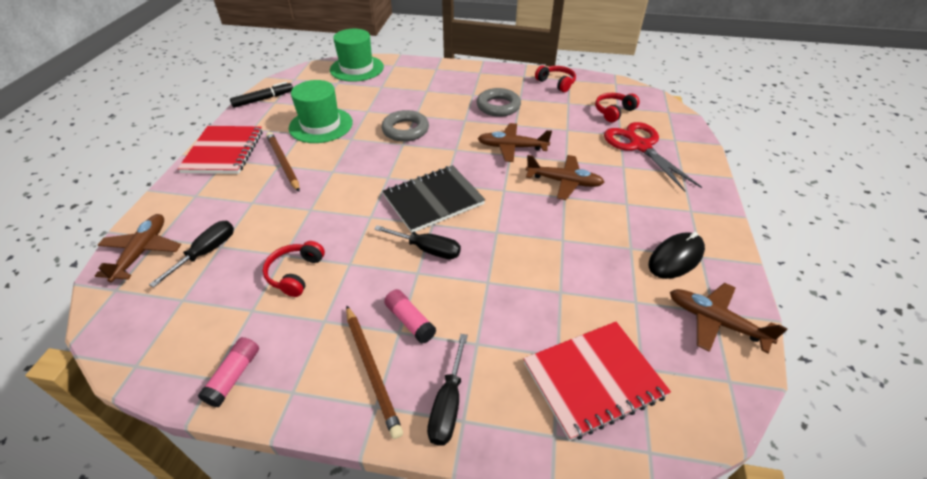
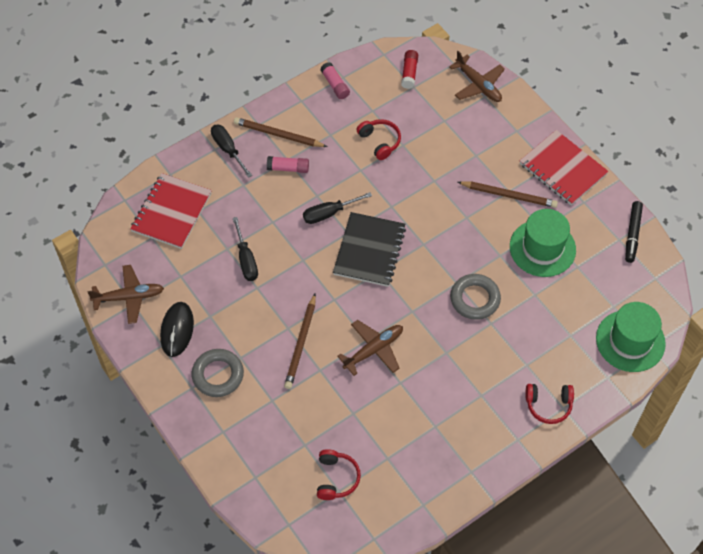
camera: 135 degrees right, 15 degrees up
black screwdriver [149,221,234,288] -> black screwdriver moved to [233,217,258,281]
grey ring [477,88,521,117] -> grey ring moved to [192,349,244,397]
brown plane [526,155,604,200] -> brown pencil [284,294,316,389]
red headphones [535,65,576,92] -> red headphones moved to [525,384,574,424]
red scissors [604,122,702,192] -> none
none -> red glue stick [401,50,418,89]

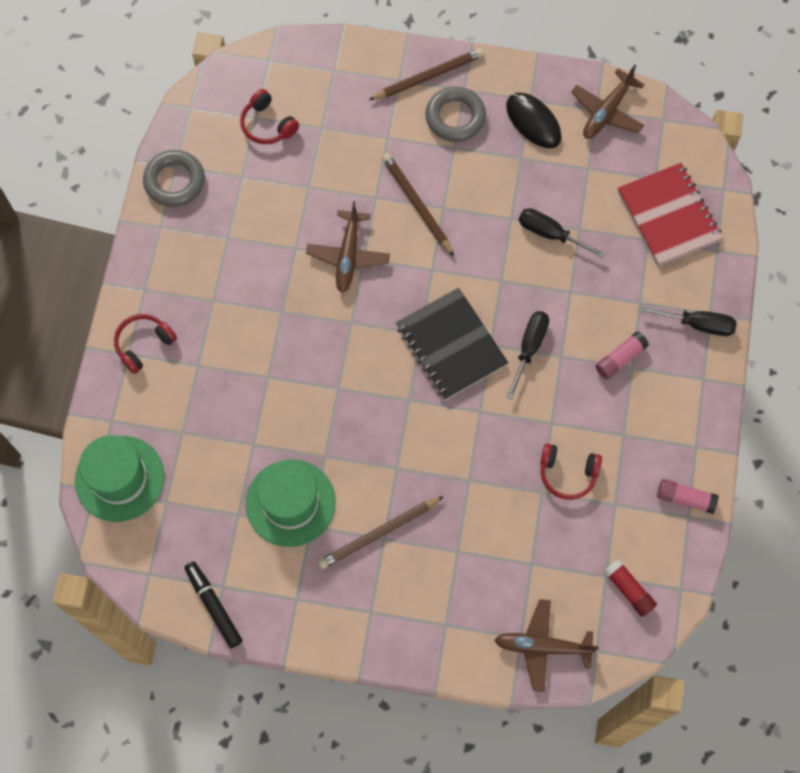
camera: 135 degrees right, 10 degrees up
brown pencil [234,117,327,147] -> brown pencil moved to [369,48,484,100]
grey ring [450,274,501,320] -> grey ring moved to [143,150,205,207]
red notebook [520,130,609,205] -> none

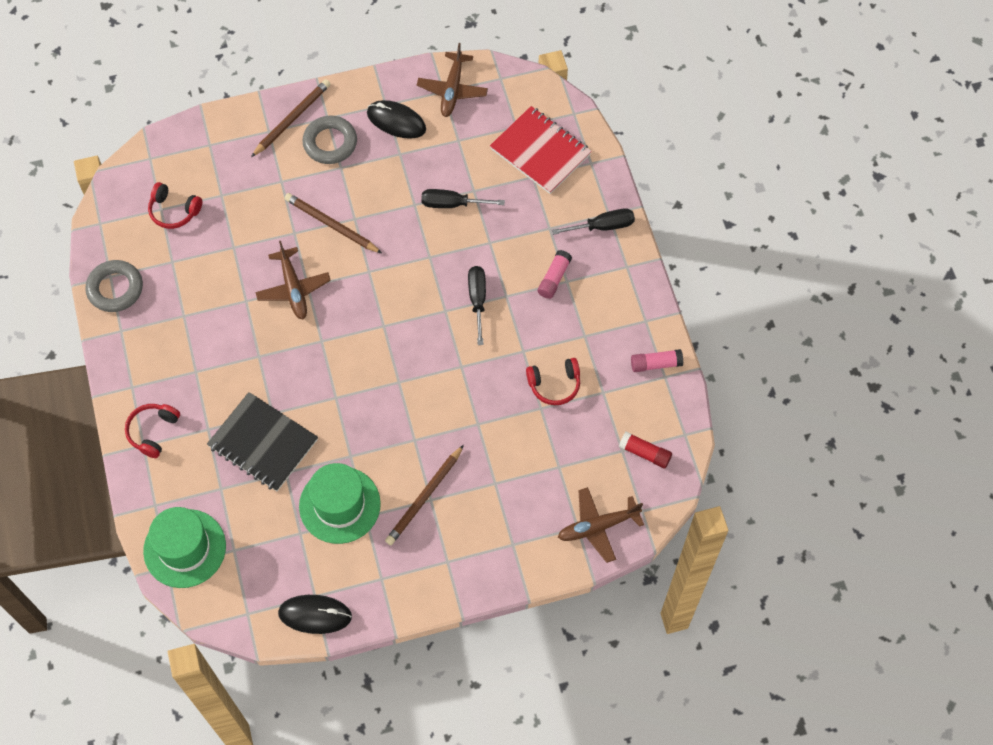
camera: 25 degrees left, 5 degrees down
black marker [184,561,242,648] -> black mouse [278,595,352,634]
black notebook [396,288,509,400] -> black notebook moved to [207,392,318,491]

